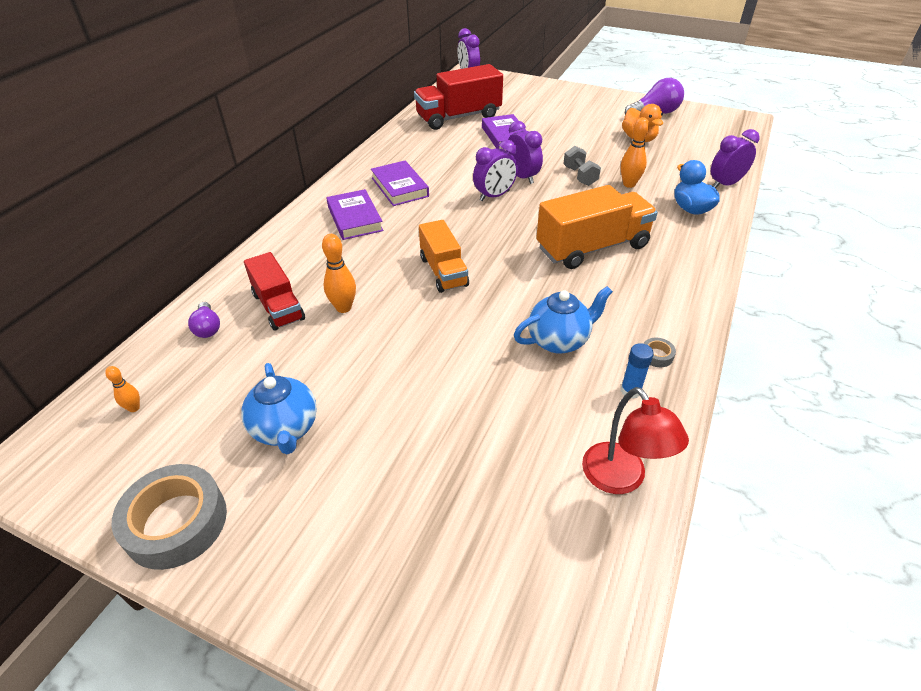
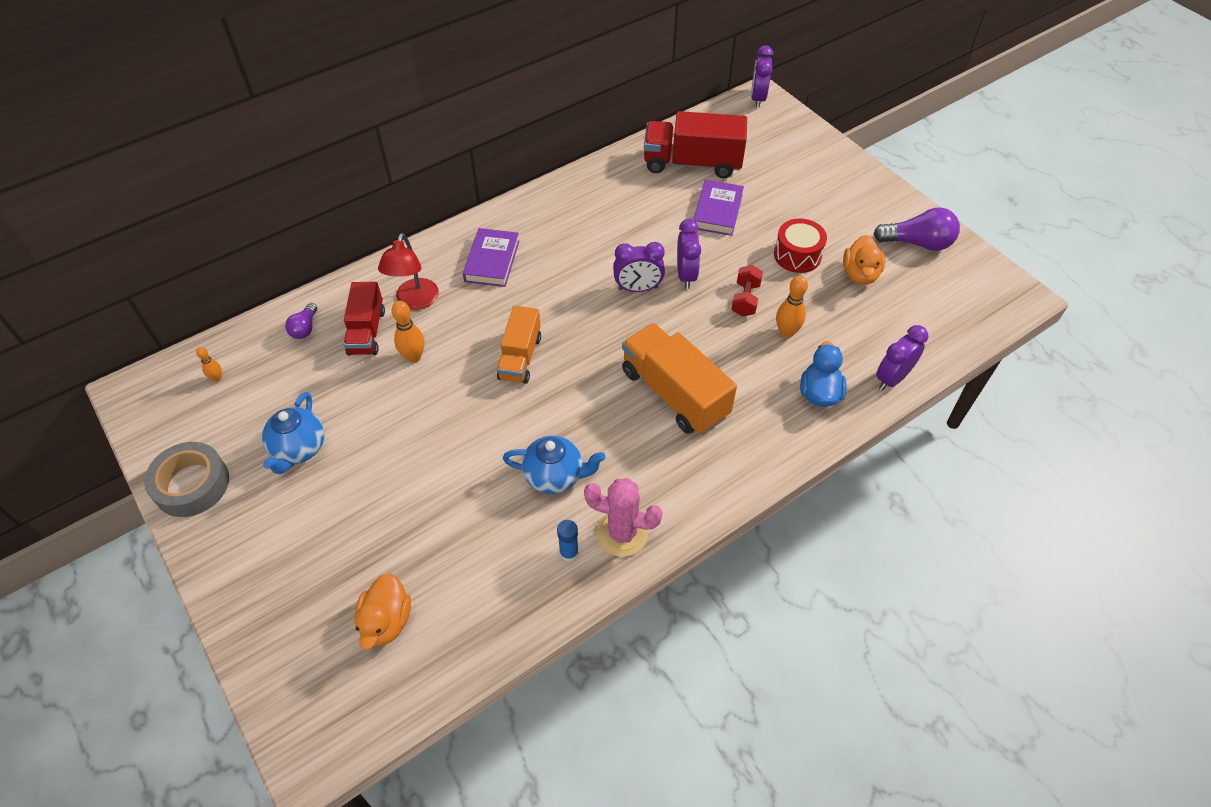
camera: 30 degrees right, 10 degrees up
purple book [371,161,429,206] -> none
orange truck [536,185,658,269] -> orange truck turned 135 degrees counterclockwise [622,323,737,435]
grey dumbbell [563,146,601,186] -> red dumbbell [731,265,763,317]
red lamp [582,387,689,494] -> red lamp moved to [378,233,439,310]
grey tape [644,338,676,367] -> pink cactus [584,478,663,557]
purple clock [711,129,760,188] -> purple clock turned 45 degrees counterclockwise [876,325,928,391]
none -> orange duck [355,573,411,650]
none -> red drum [774,218,827,273]

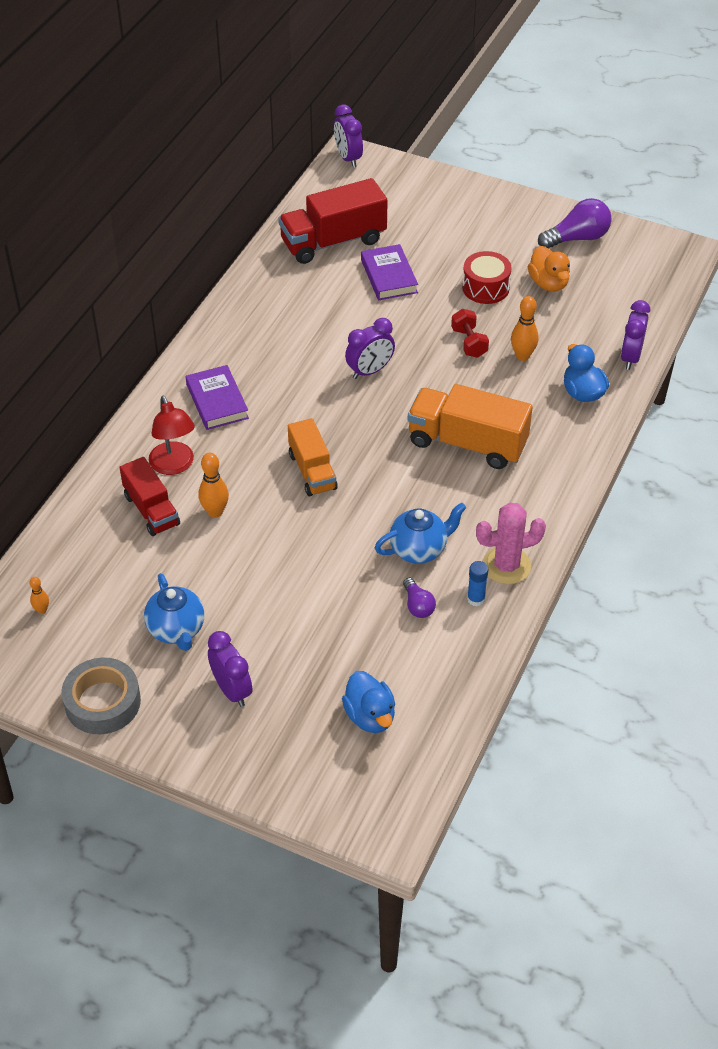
camera: 30 degrees left, 5 degrees down
purple light bulb [285,303,317,339] -> purple light bulb moved to [403,578,436,618]
orange duck [355,573,411,650] -> blue duck [342,671,395,733]
purple clock [677,219,701,289] -> purple clock moved to [208,631,252,707]

